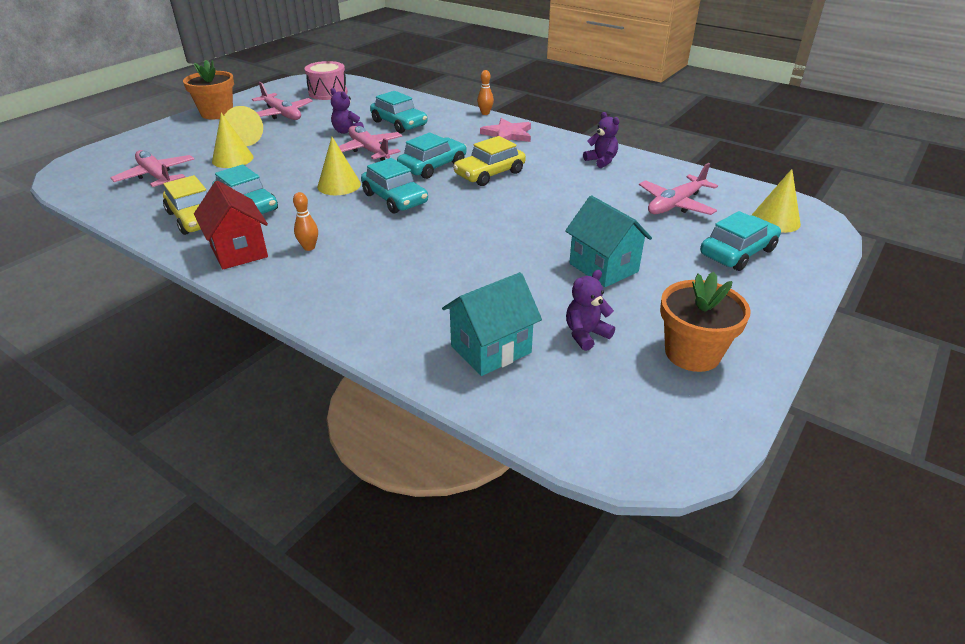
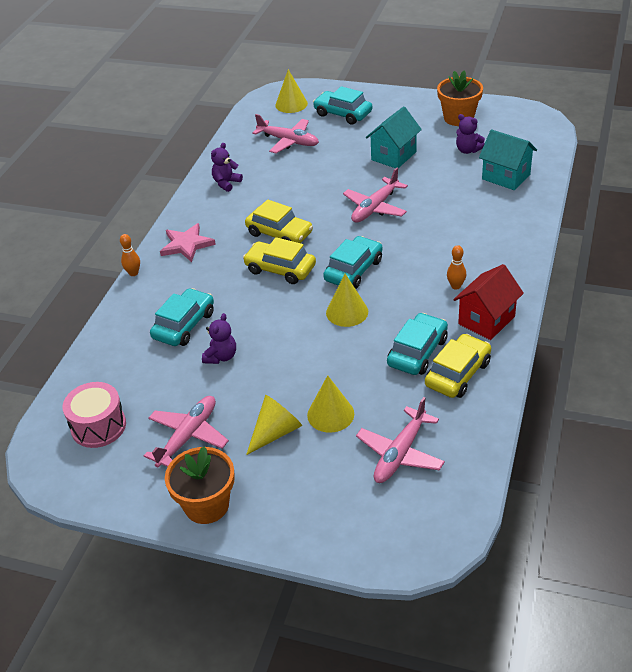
camera: 105 degrees left, 5 degrees up
pink plane [338,126,403,161] -> pink plane moved to [343,168,408,223]
turquoise car [397,133,466,179] -> yellow car [243,237,316,284]

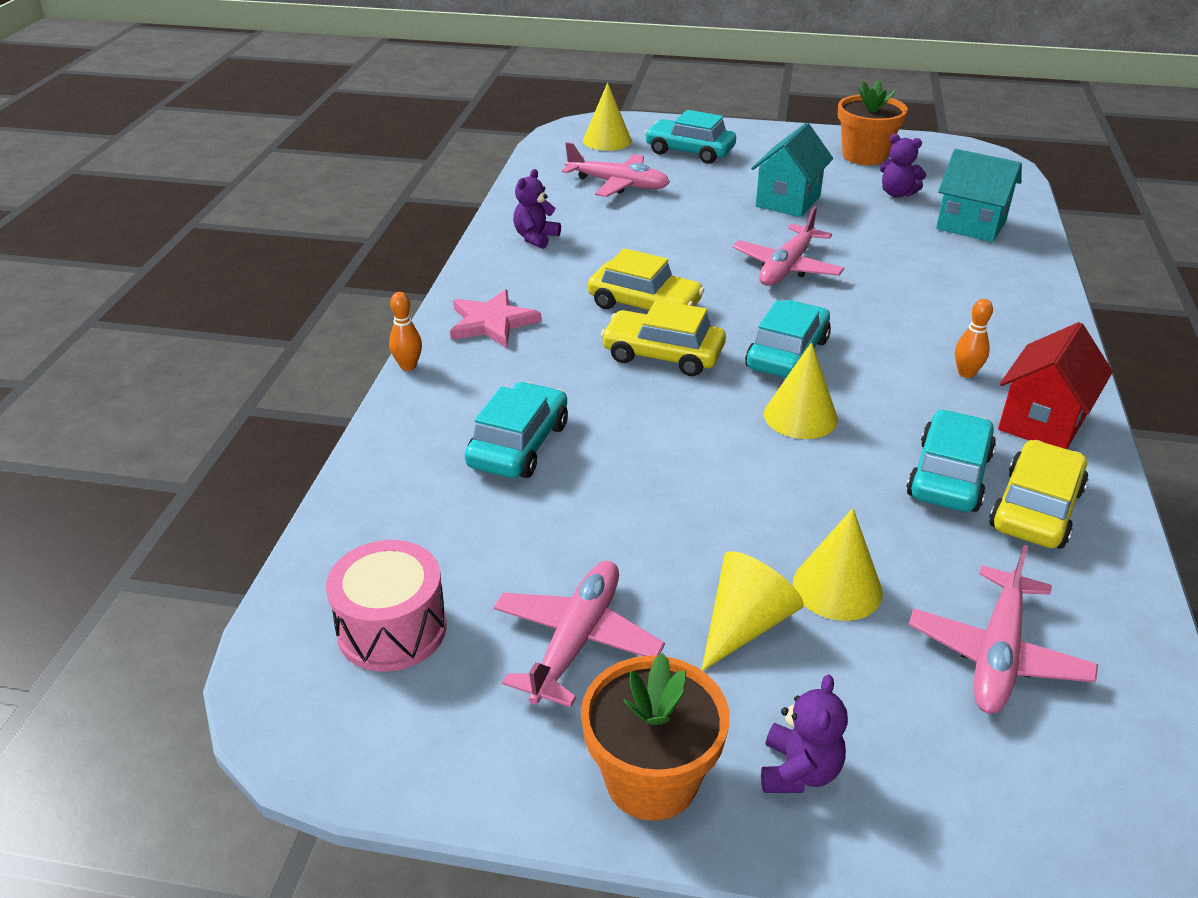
camera: 10 degrees left, 5 degrees down
purple teddy bear [202,313,236,364] -> purple teddy bear moved to [761,674,848,793]

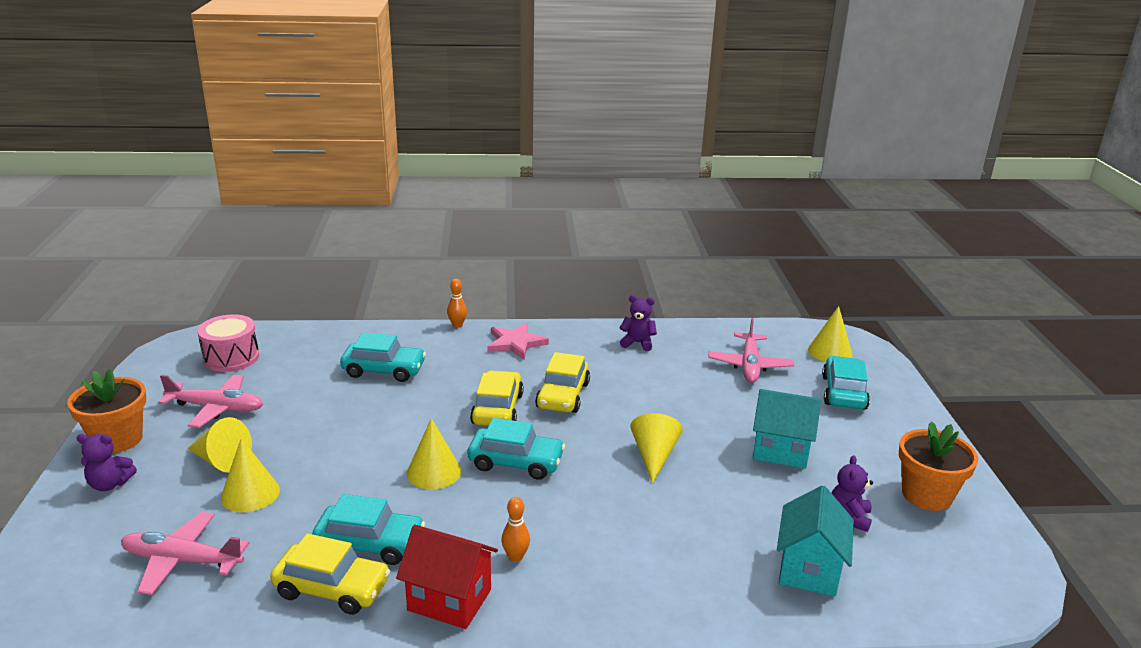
camera: 75 degrees right, 10 degrees down
pink plane [732,206,844,286] -> yellow cone [630,413,683,483]

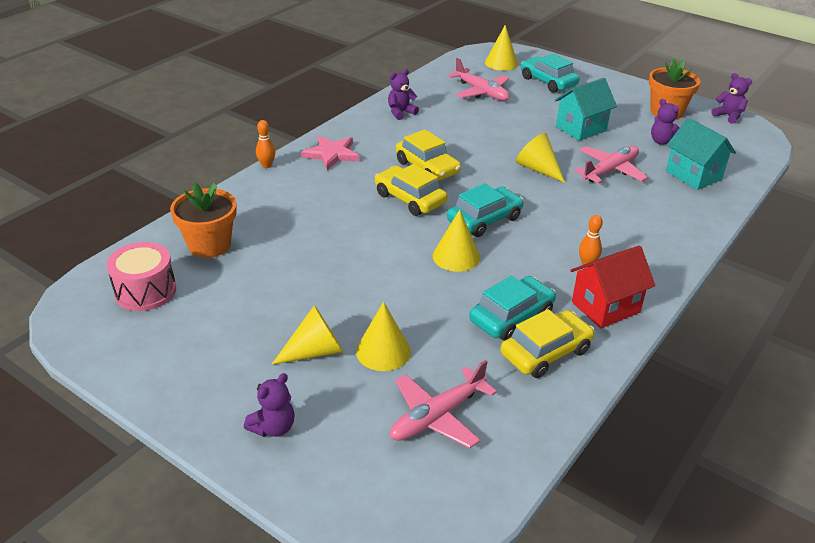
camera: 50 degrees left, 10 degrees up
orange flower pot [67,369,146,453] -> orange flower pot moved to [170,182,237,258]
pink plane [158,375,263,428] -> pink plane moved to [574,146,648,184]
turquoise car [340,333,426,382] -> none
none -> purple teddy bear [712,73,752,124]

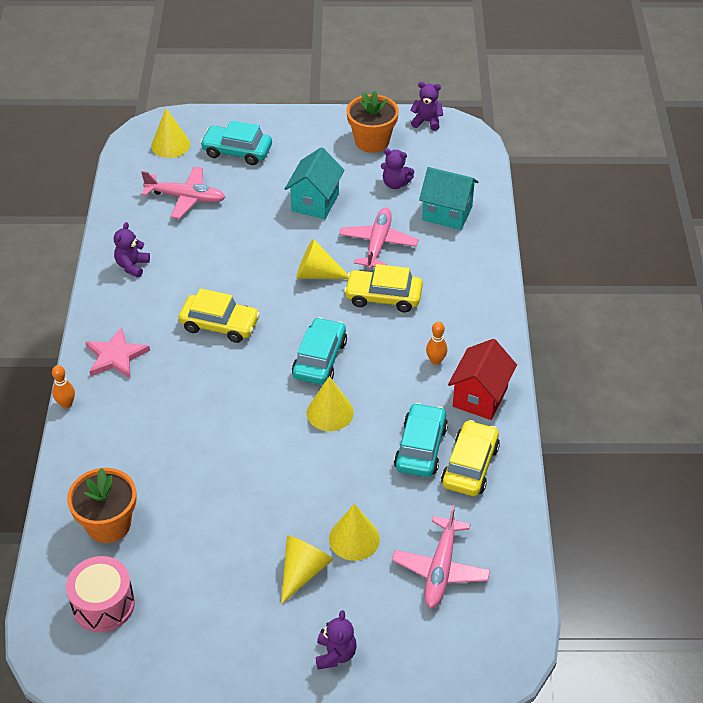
camera: 35 degrees left, 10 degrees up
yellow car [375,164,447,216] -> yellow car moved to [344,264,423,312]

